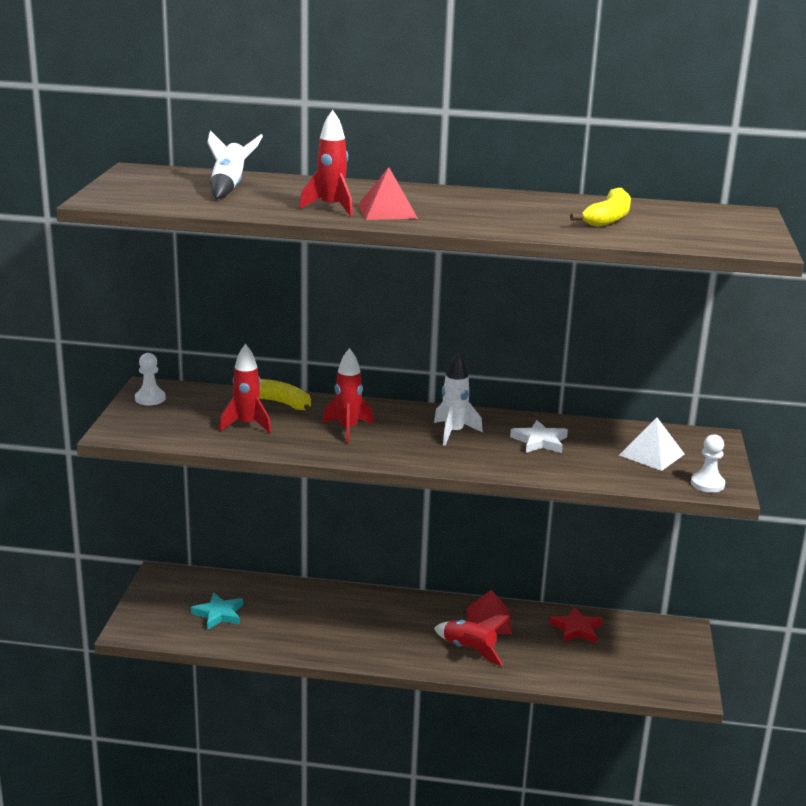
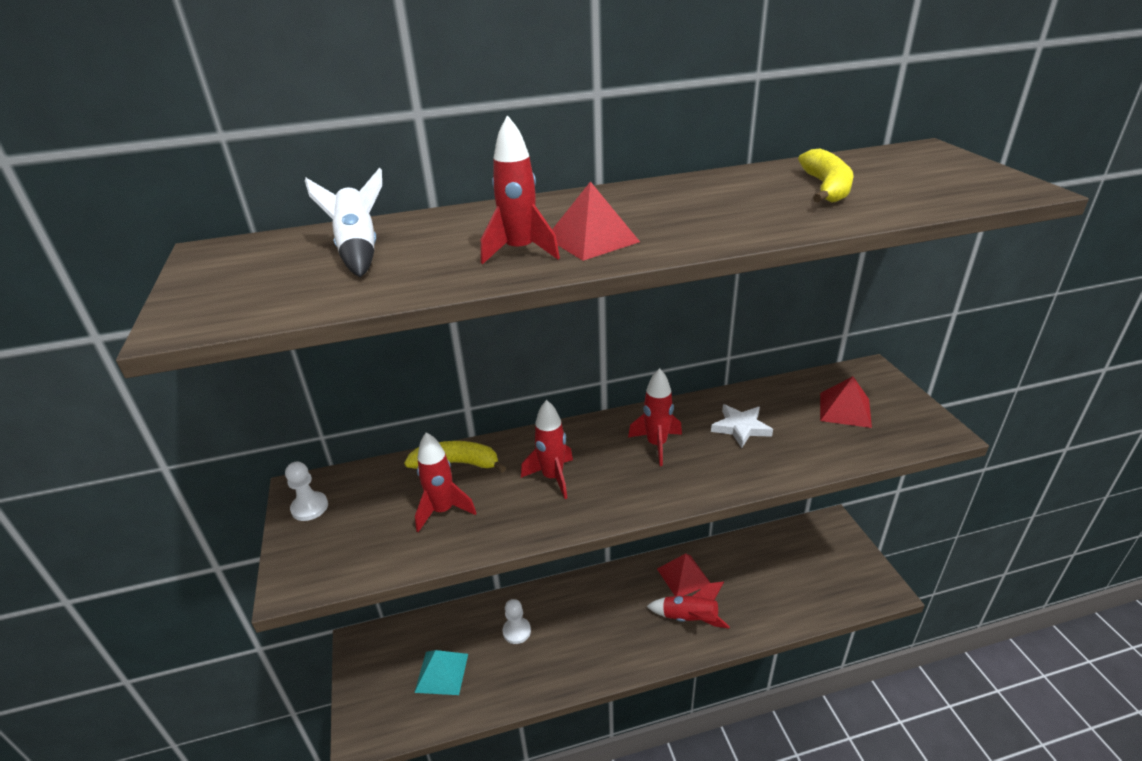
camera: 20 degrees left, 10 degrees up
turquoise star [191,593,243,630] -> turquoise pyramid [414,650,468,695]
white rocket [434,352,483,446] -> red rocket [628,368,682,466]
red star [550,607,603,643] -> none
white pyramid [619,418,684,471] -> red pyramid [820,376,872,428]
white pawn [691,434,725,493] -> white pawn moved to [502,599,531,644]

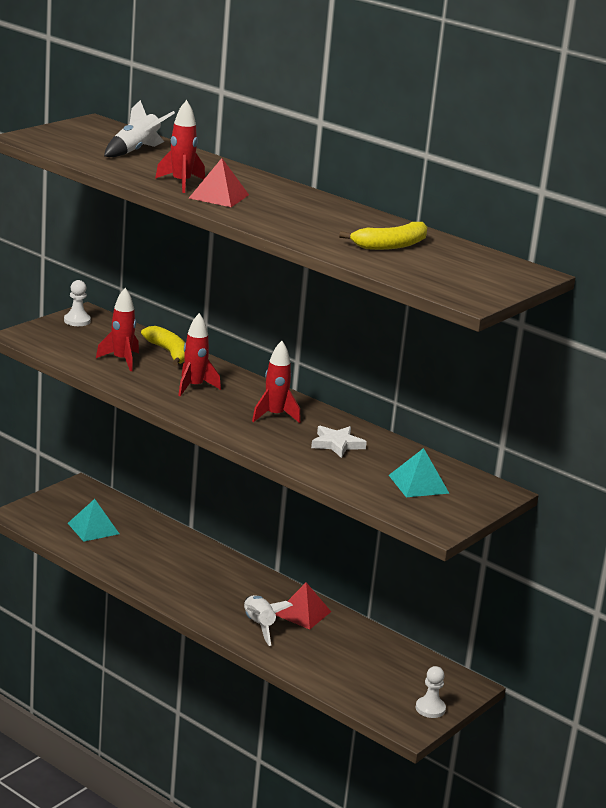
camera: 50 degrees right, 10 degrees down
white pawn [502,599,531,644] -> white pawn moved to [416,666,446,718]
red rocket [646,582,730,628] -> white rocket [244,595,293,646]
red pyramid [820,376,872,428] -> turquoise pyramid [389,448,450,497]

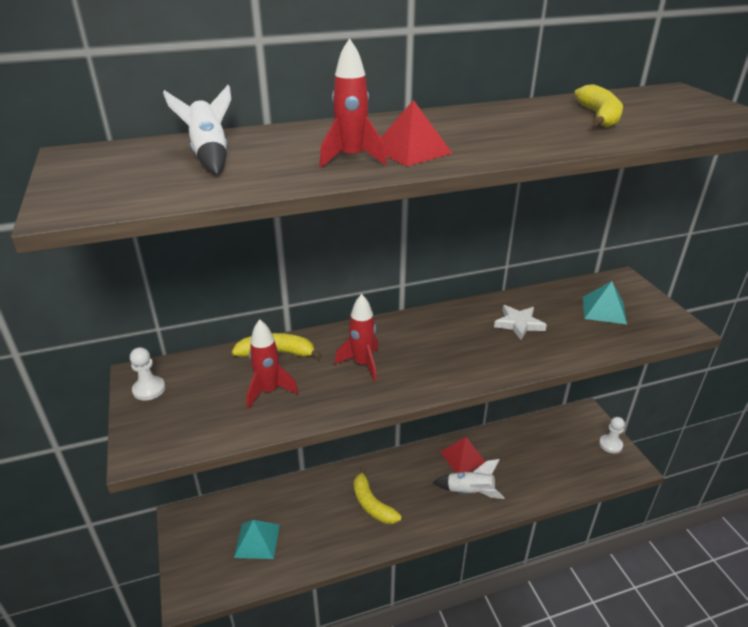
camera: 55 degrees left, 10 degrees up
red rocket [252,341,301,423] -> none
none -> yellow banana [354,467,401,524]

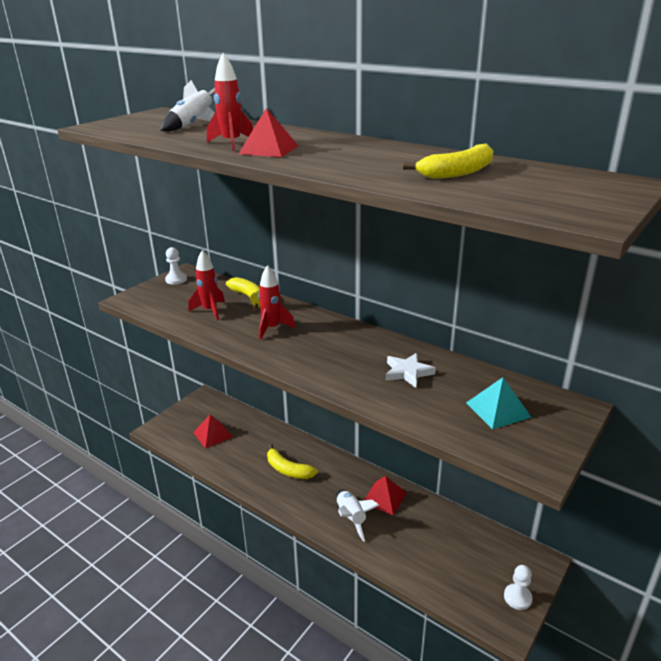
camera: 55 degrees right, 5 degrees down
turquoise pyramid [234,520,280,559] -> red pyramid [193,415,233,449]
yellow banana [354,467,401,524] -> yellow banana turned 75 degrees counterclockwise [267,444,318,479]

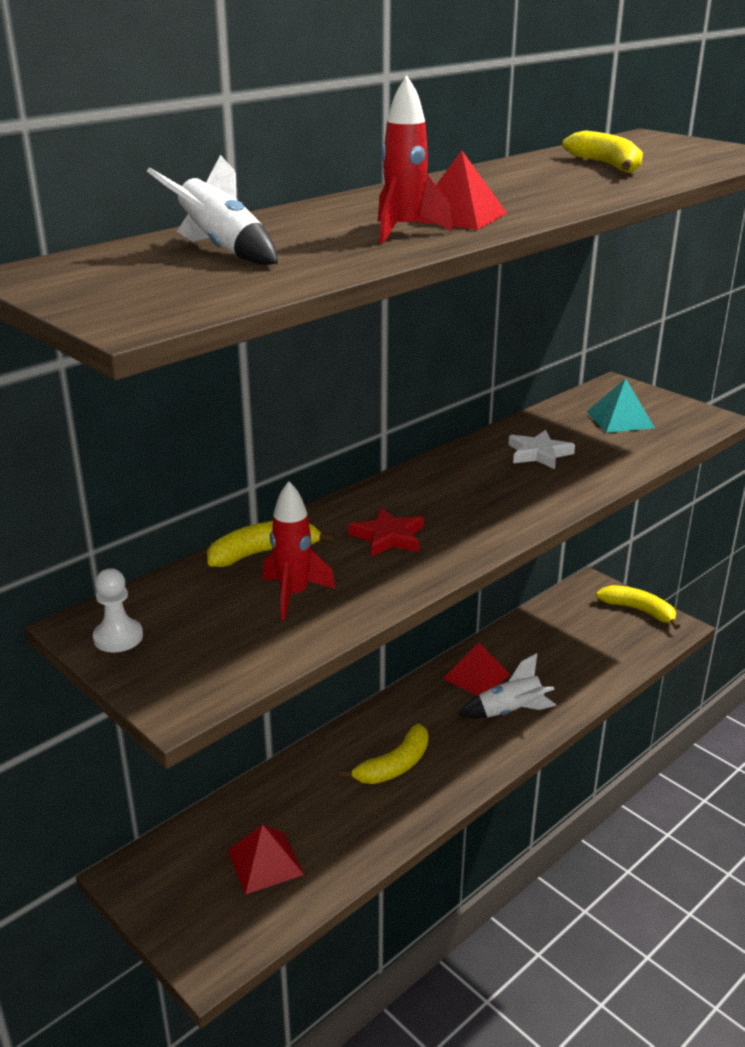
camera: 80 degrees left, 0 degrees up
red rocket [258,265,295,340] -> red star [348,507,424,557]
white pawn [504,565,533,610] -> yellow banana [596,585,680,629]

